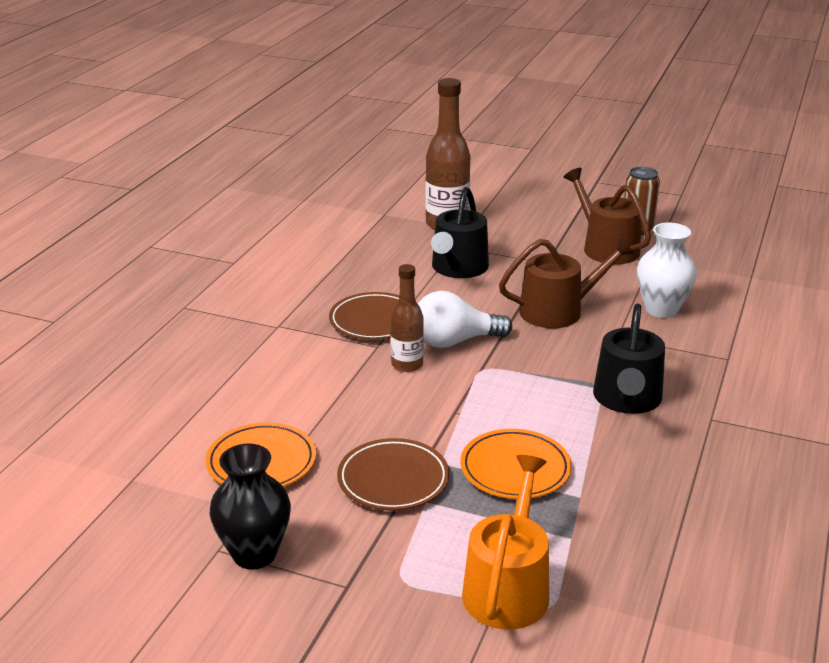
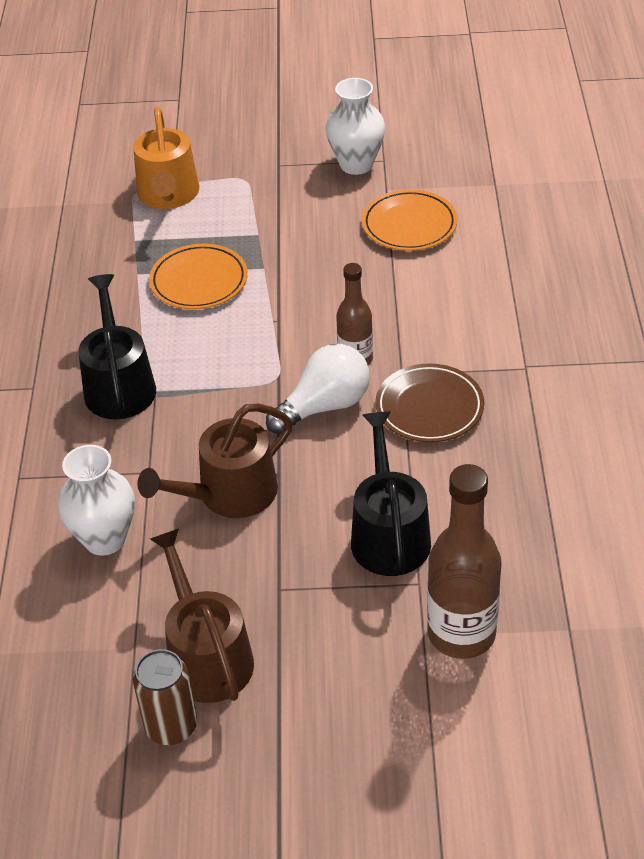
camera: 160 degrees right, 15 degrees up
black vase [209,443,291,569] -> white vase [326,78,385,175]
brown plate [337,438,449,511] -> none
brown watering can [564,168,651,264] -> brown watering can turned 150 degrees counterclockwise [150,528,254,703]

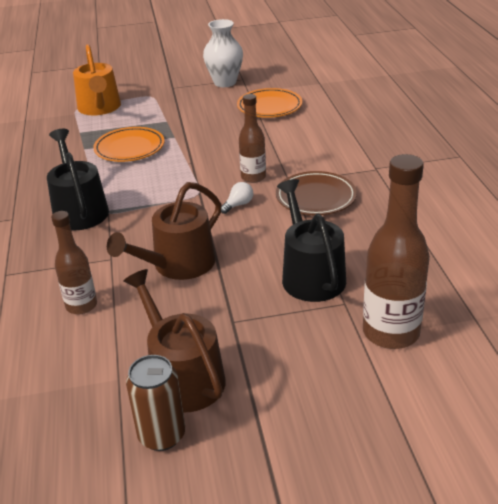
camera: 10 degrees left, 10 degrees down
white vase [58,445,135,555] -> brown bottle [51,211,97,314]
white light bulb [266,344,370,434] -> white light bulb [221,182,253,214], size x0.47

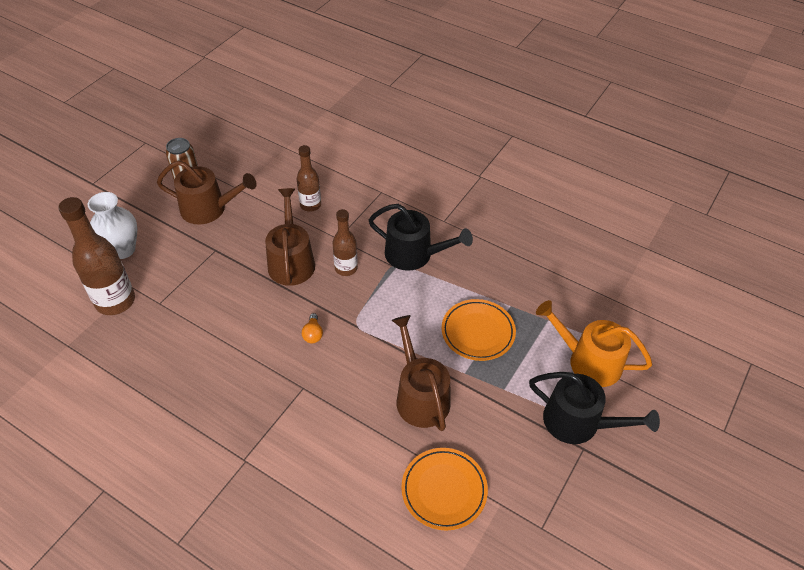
camera: 130 degrees right, 15 degrees up
white vase [203,19,243,87] -> white vase moved to [88,192,138,259]
white light bulb [221,182,253,214] -> orange light bulb [302,313,323,343]
brown bottle [239,94,266,183] -> brown bottle moved to [332,209,358,276]
brown plate [276,171,357,215] -> none
black watering can [277,179,346,302] -> black watering can moved to [529,372,660,444]
none -> brown watering can [392,315,451,431]

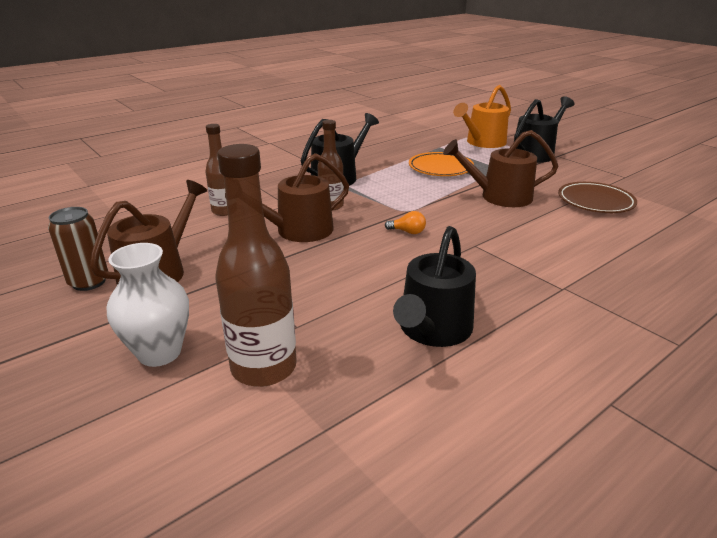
camera: 70 degrees left, 20 degrees down
brown watering can [265,188,315,286] -> brown watering can turned 45 degrees counterclockwise [225,153,349,242]
orange plate [401,448,488,530] -> brown plate [558,182,637,213]
none -> black watering can [393,226,476,347]

